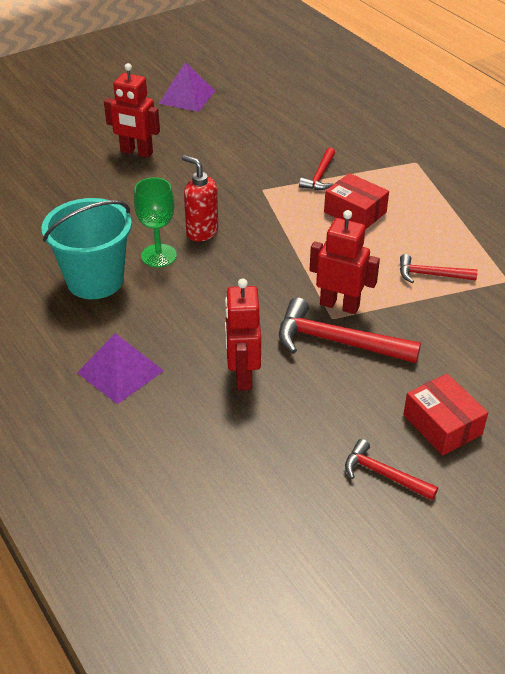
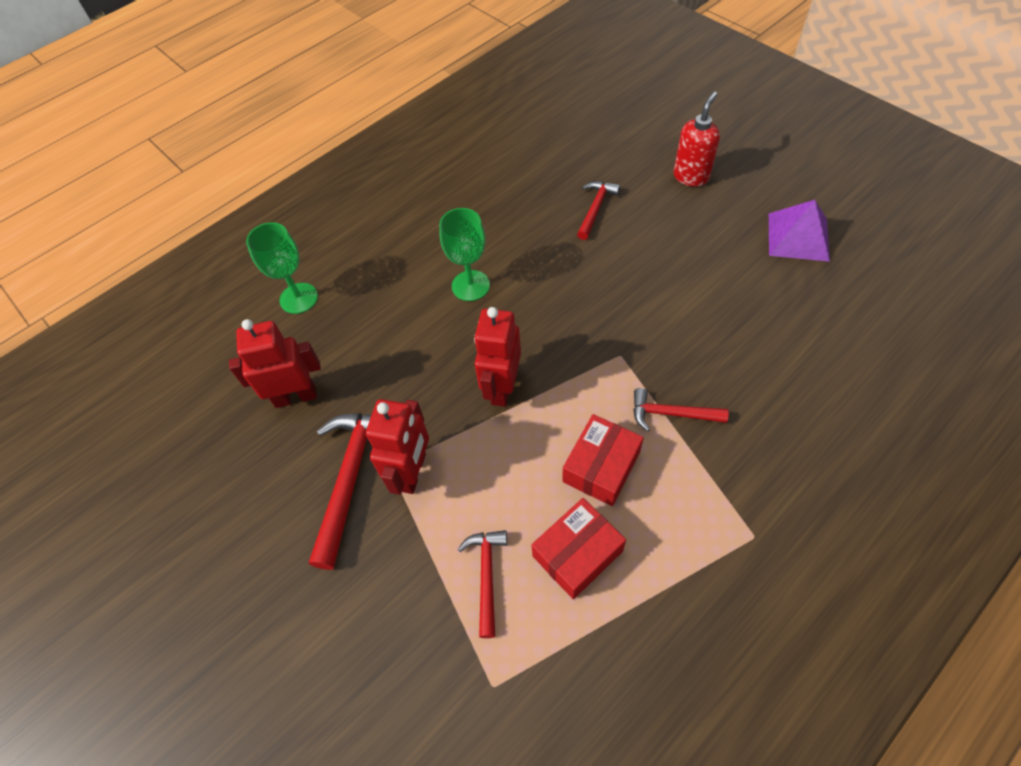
camera: 85 degrees right, 15 degrees up
turquoise bucket [41,198,132,299] -> none
purple pyramid [77,333,164,404] -> green goblet [246,222,318,314]
red robot [104,63,160,158] -> red robot moved to [474,307,521,407]
red soap dispenser [182,155,218,241] -> red soap dispenser moved to [674,92,720,187]
red hammer [345,439,438,500] -> red hammer moved to [577,181,620,240]
red box [403,374,488,455] -> red box moved to [531,498,626,599]

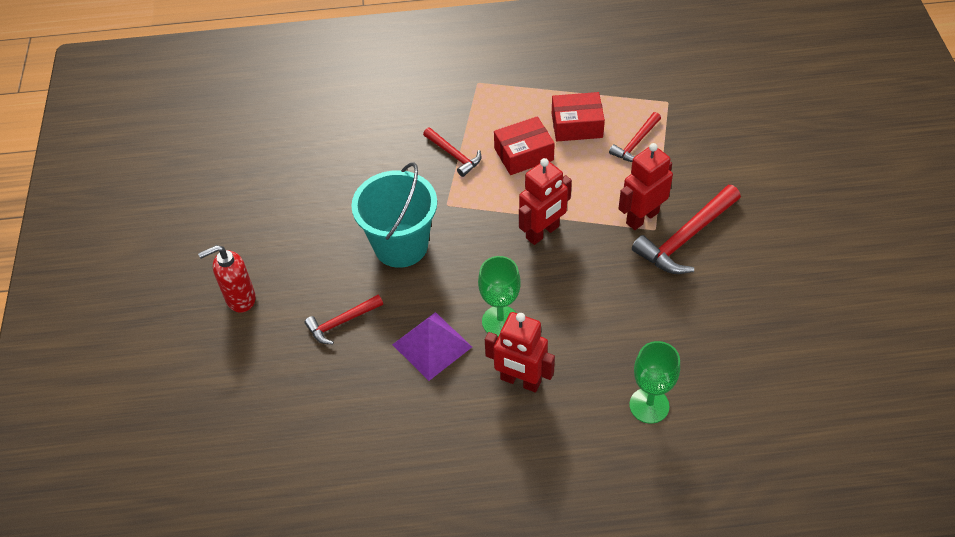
camera: 145 degrees left, 5 degrees down
red robot [229,319,321,408] -> red robot moved to [485,312,555,392]
purple pyramid [769,200,830,262] -> purple pyramid moved to [392,312,472,381]
none -> turquoise bucket [351,162,437,268]

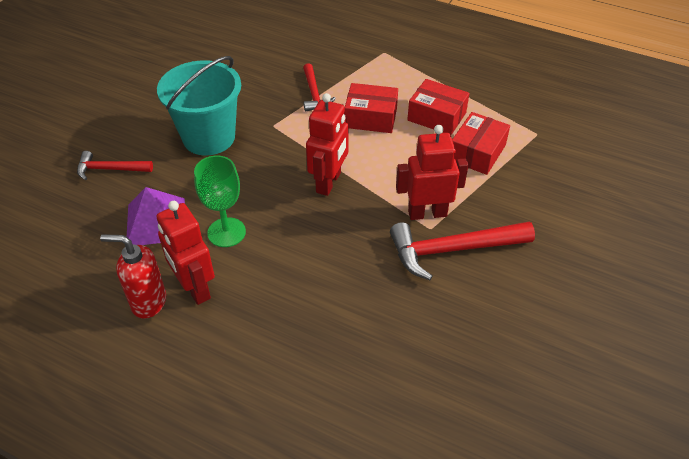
camera: 30 degrees right, 5 degrees down
red soap dispenser [198,245,256,313] -> red soap dispenser moved to [100,234,166,319]
red robot [519,158,572,245] -> red robot turned 60 degrees counterclockwise [306,93,349,196]
red hammer [609,112,661,162] -> red box [452,112,510,175]
green goblet [629,341,680,424] -> none

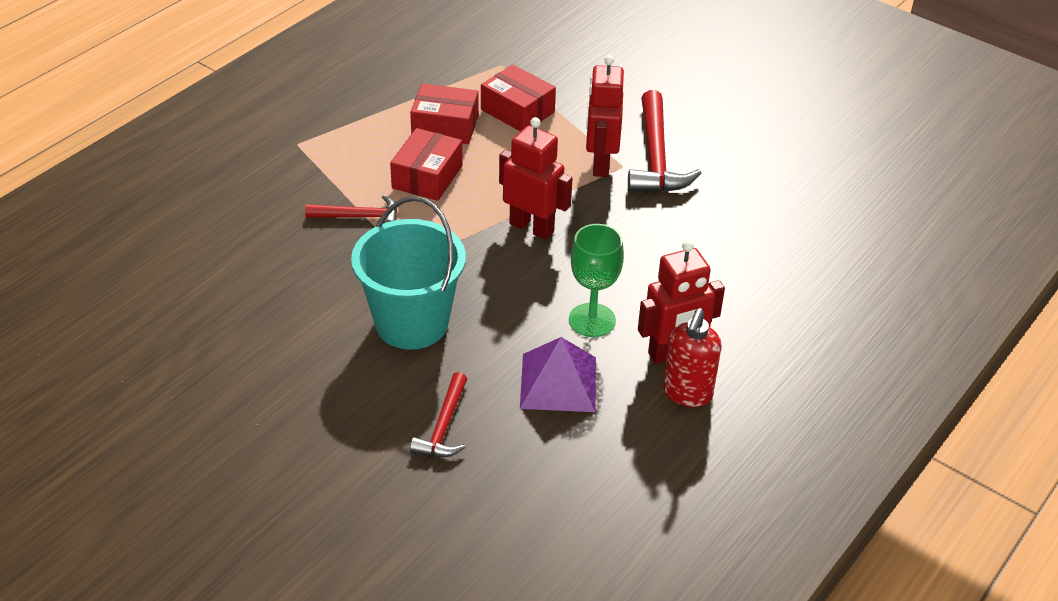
camera: 80 degrees left, 5 degrees down
red box [407,79,469,135] -> red box turned 60 degrees clockwise [410,84,479,144]

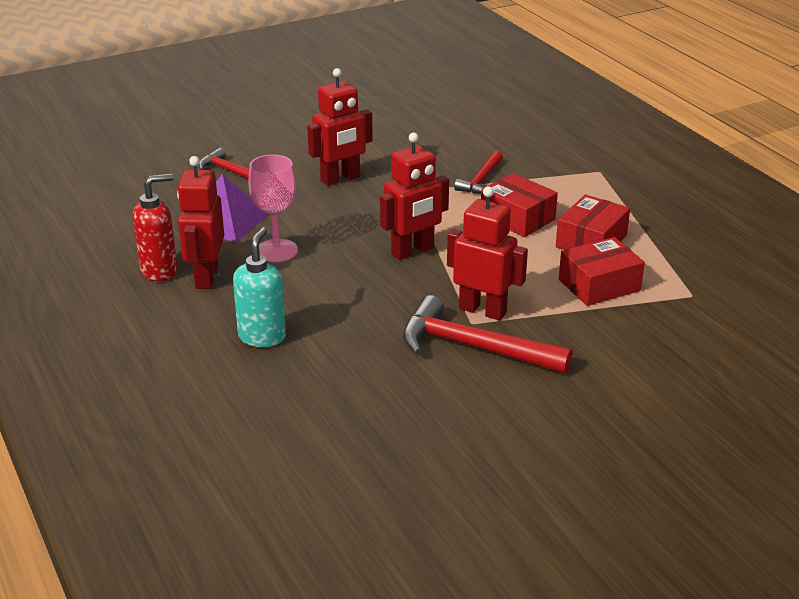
camera: 115 degrees right, 10 degrees down
turquoise bucket [351,196,466,350] -> red robot [307,68,373,186]
green goblet [569,224,624,337] -> pink goblet [249,155,298,262]
red soap dispenser [663,309,722,407] -> red soap dispenser turned 105 degrees clockwise [132,173,177,281]
none -> turquoise soap dispenser [233,227,286,347]

